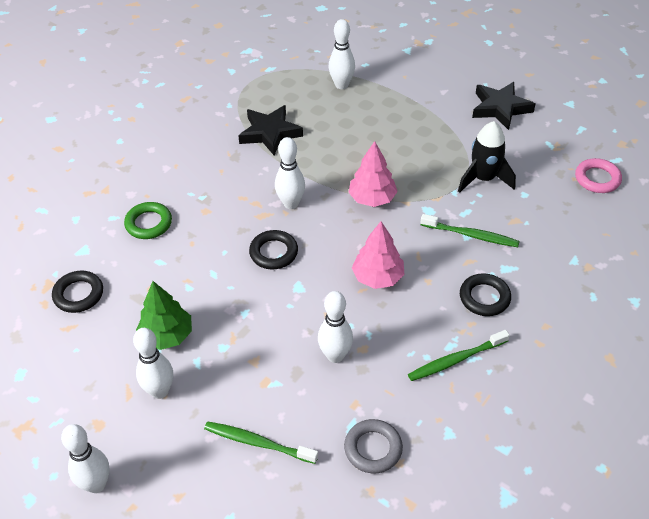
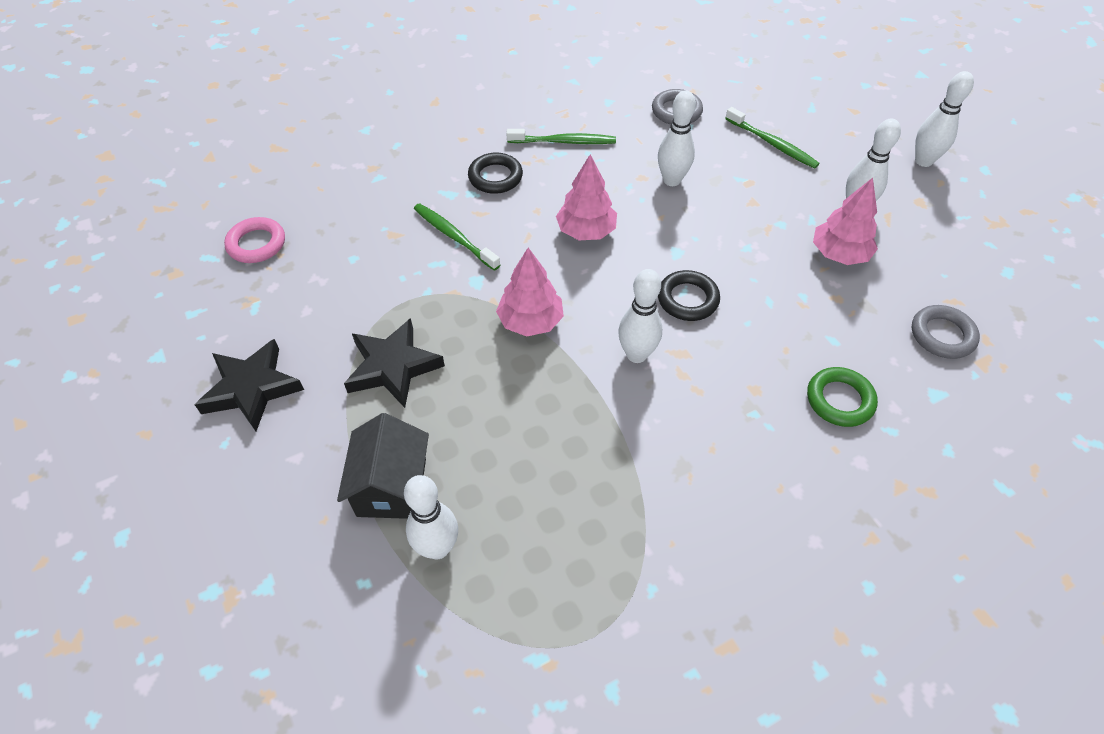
camera: 155 degrees left, 5 degrees up
black ring [52,271,103,313] -> grey ring [912,305,980,359]
green tree [136,281,192,350] -> pink tree [813,178,878,265]
black star [238,105,303,155] -> black star moved to [344,318,445,408]
black rocket [458,121,516,193] -> none
none -> black house [337,413,429,519]

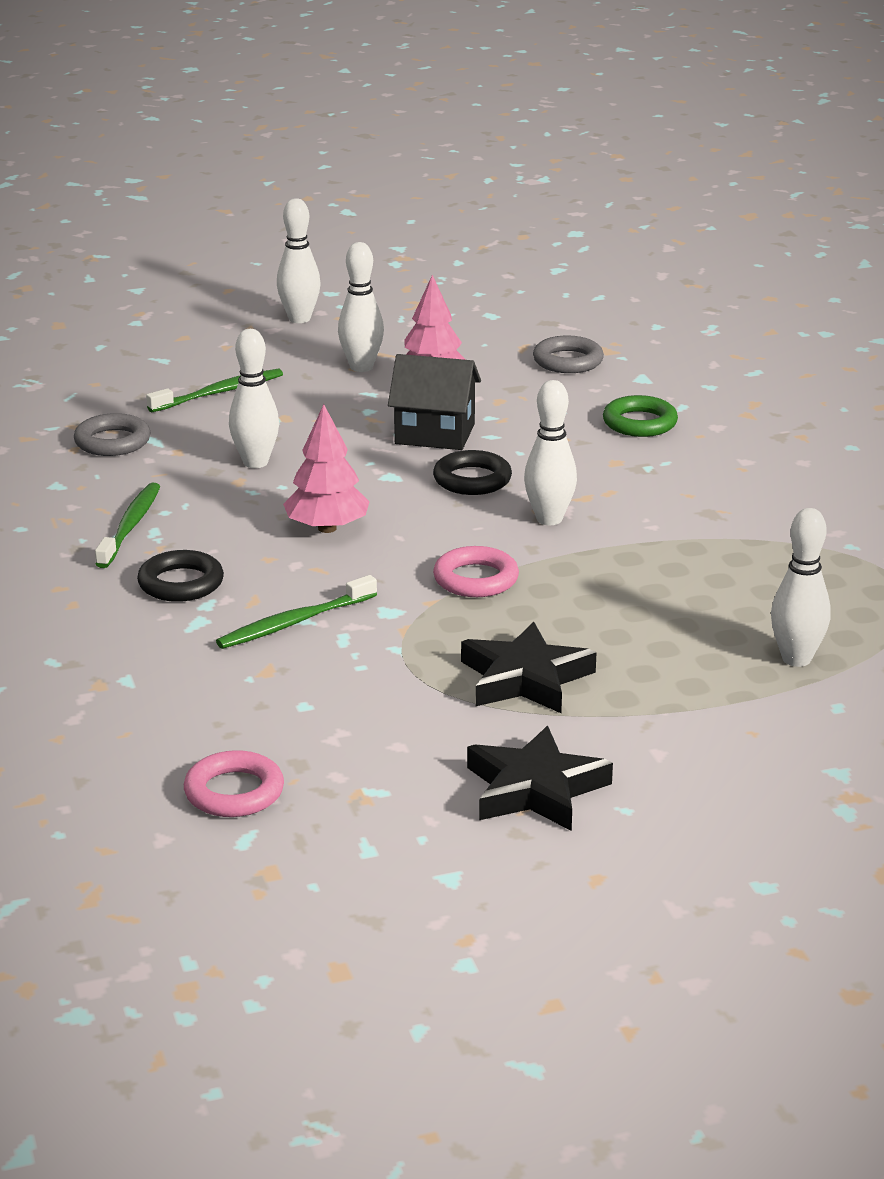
camera: 80 degrees left, 25 degrees down
black house [337,413,429,519] -> black house moved to [388,354,481,450]
pink tree [496,248,564,337] -> pink ring [433,546,519,597]

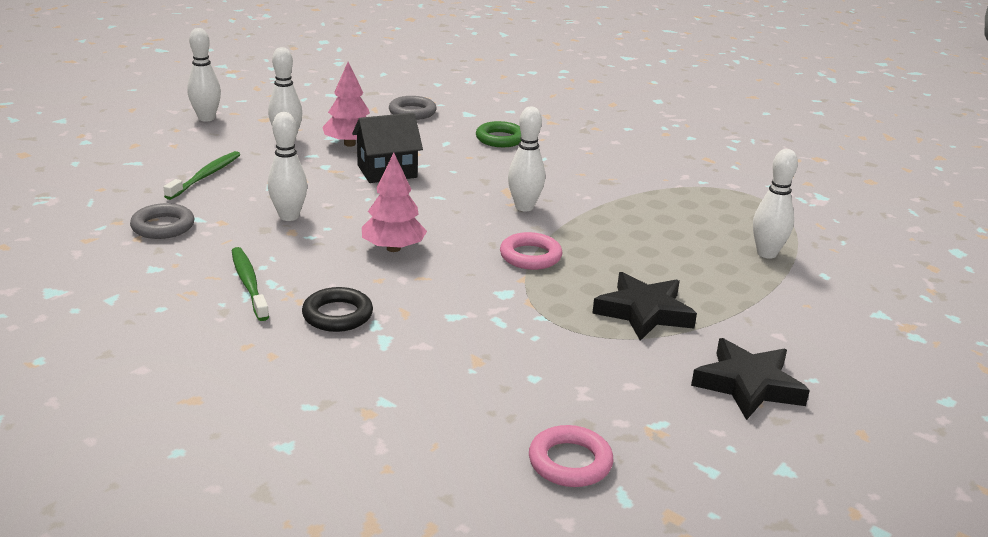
camera: 35 degrees left, 0 degrees up
green toothbrush [216,575,377,649] -> none
black ring [433,450,512,495] -> none

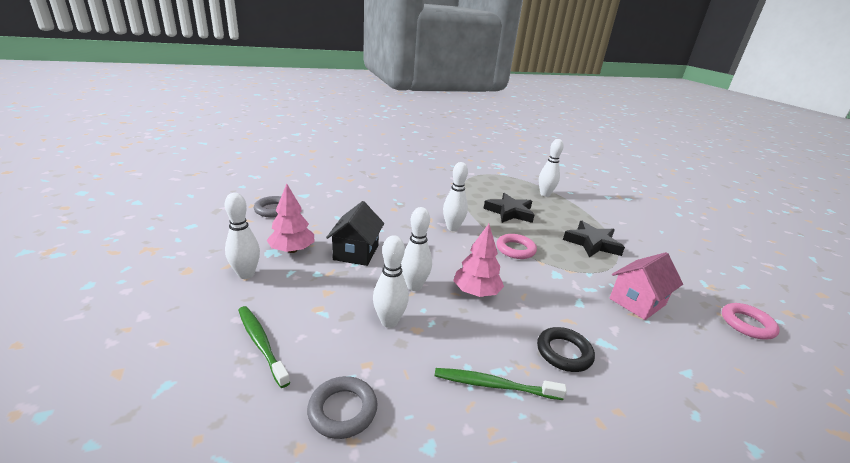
camera: 60 degrees left, 0 degrees up
white bowling pin [187,28,221,122] -> white bowling pin moved to [401,207,432,291]
green ring [476,121,521,147] -> none
black star [691,338,810,420] -> black star moved to [483,193,534,223]
none -> pink house [609,252,683,320]

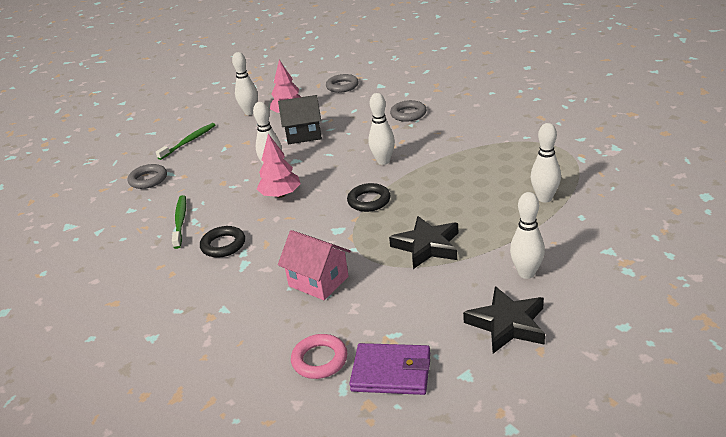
camera: 80 degrees right, 5 degrees up
white bowling pin [373,235,409,328] -> white bowling pin moved to [510,192,545,279]
black star [483,193,534,223] -> black star moved to [463,286,545,354]
pink ring [496,234,537,259] -> black ring [347,183,391,212]
none -> purple wallet [349,343,430,395]
none -> grey ring [390,100,427,122]

